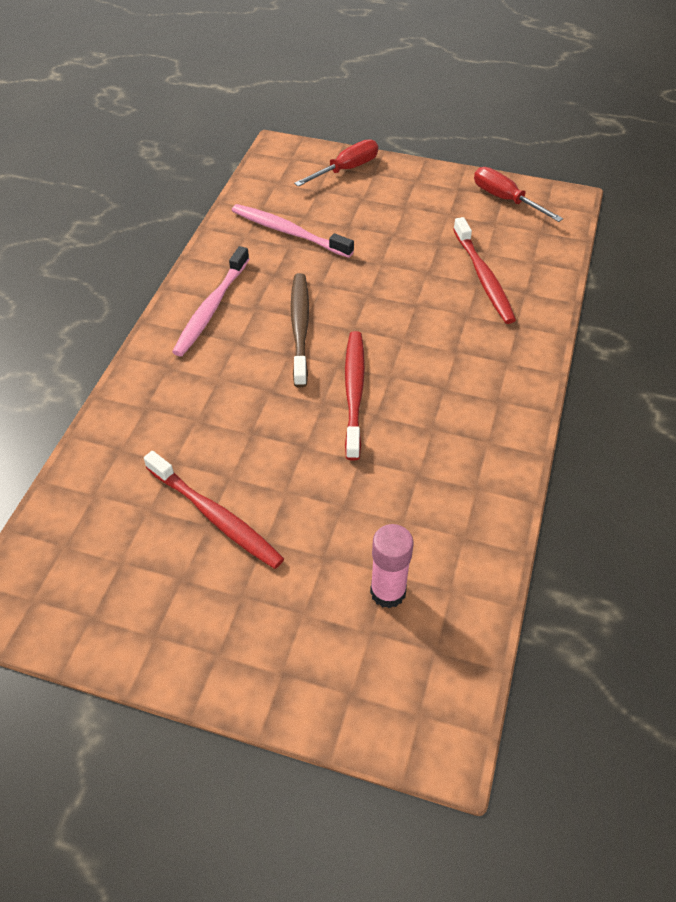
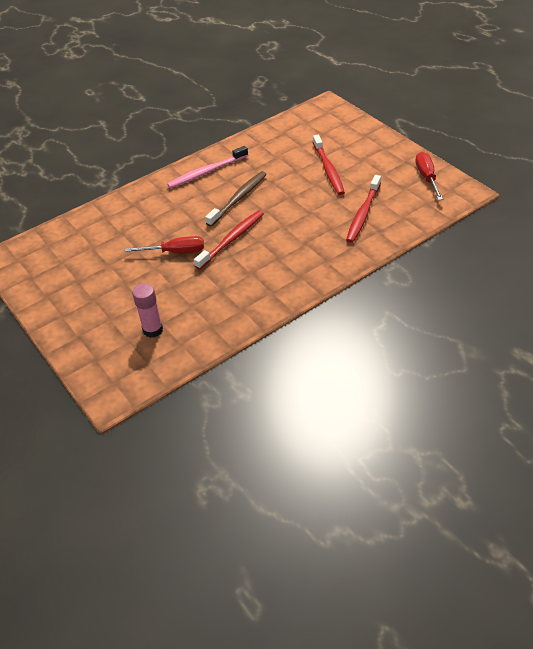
camera: 40 degrees right, 5 degrees down
red toothbrush [144,451,284,569] -> red toothbrush moved to [313,135,345,195]
pink toothbrush [232,204,354,258] -> none
red screwdriver [294,139,378,187] -> red screwdriver moved to [125,236,204,253]

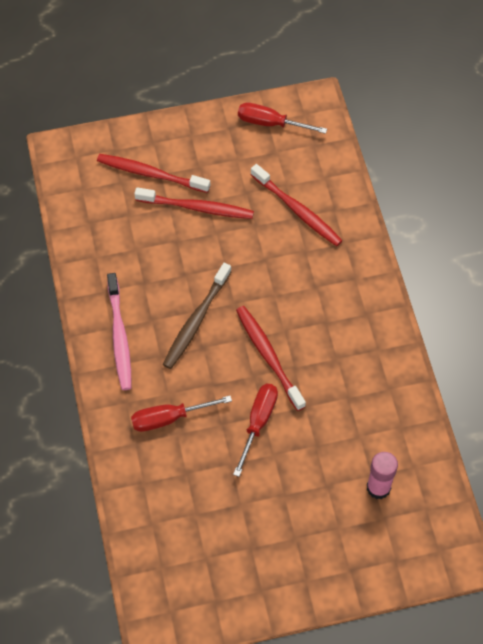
camera: 70 degrees left, 15 degrees up
brown toothbrush [205,171,267,227] -> brown toothbrush turned 120 degrees counterclockwise [163,263,232,369]
none -> red toothbrush [97,154,210,193]
none -> red screwdriver [131,396,232,432]

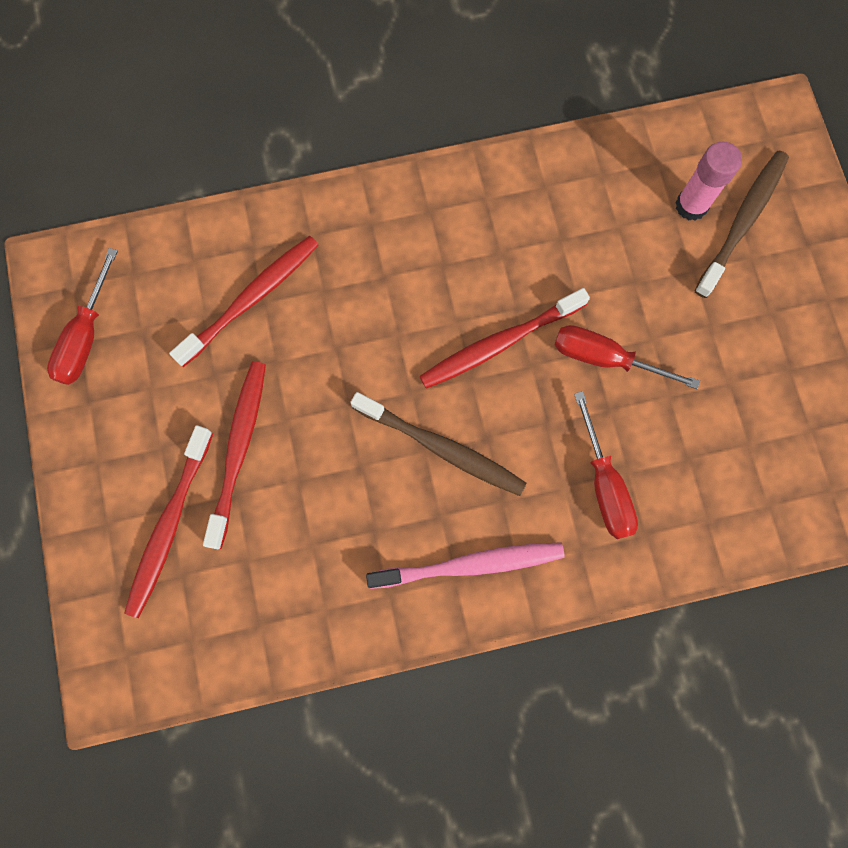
camera: 90 degrees left, 15 degrees up
none -> brown toothbrush [695,151,789,298]

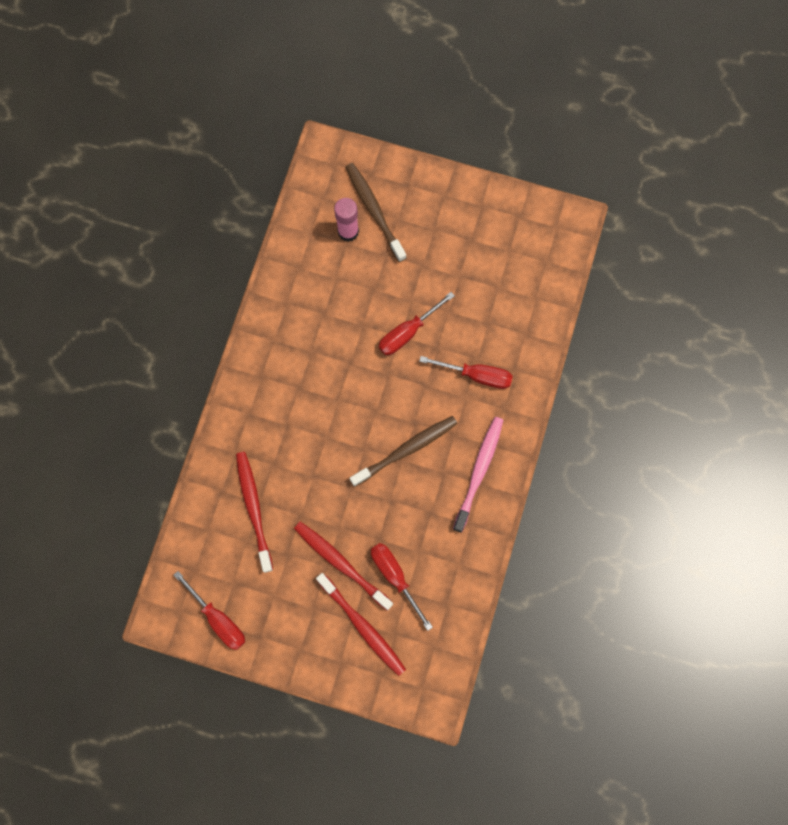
camera: 60 degrees left, 0 degrees up
red toothbrush [419,288,590,389] -> none
none -> red screwdriver [371,543,433,631]

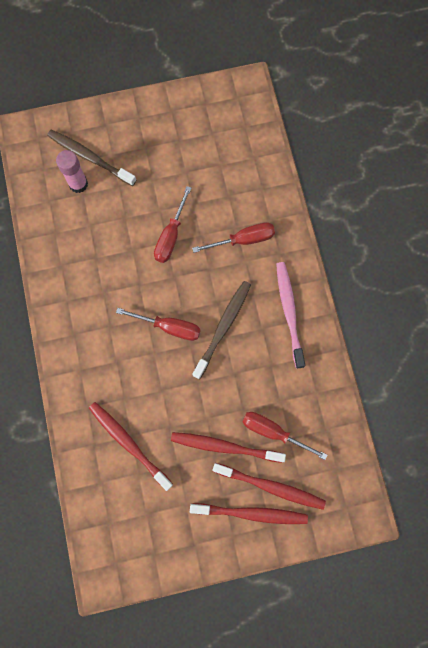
camera: 30 degrees left, 0 degrees up
red screwdriver [174,571,245,650] -> red screwdriver moved to [116,308,201,341]
none -> red toothbrush [190,503,308,524]

